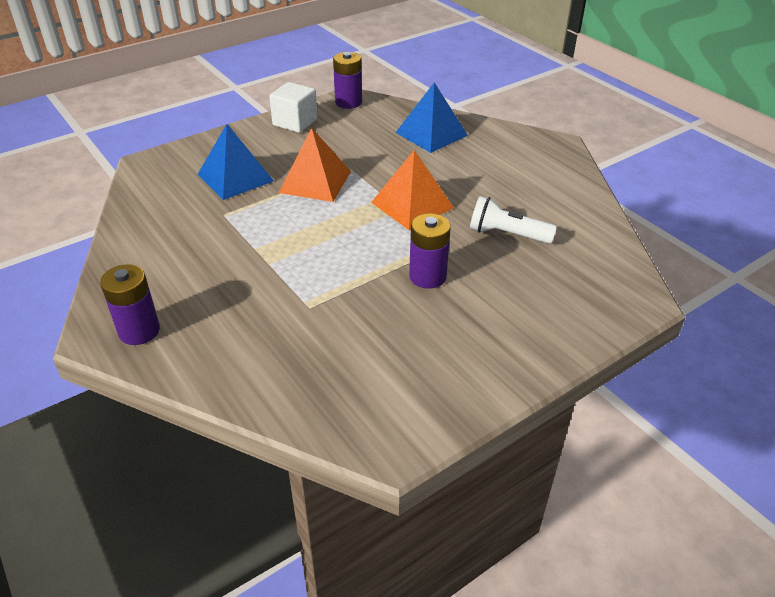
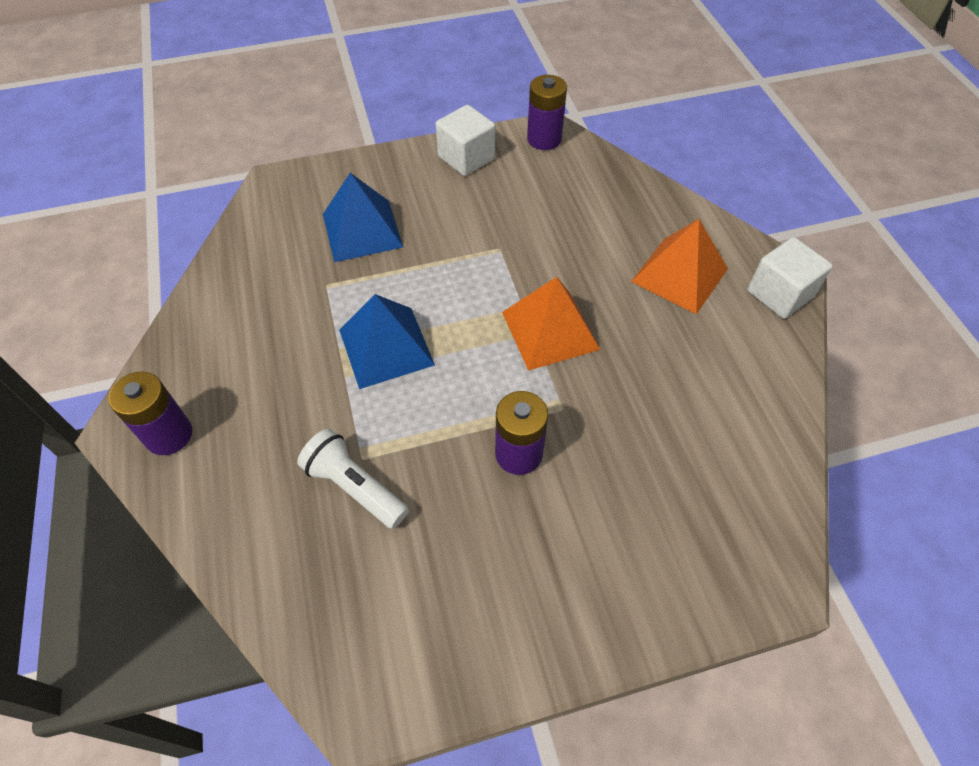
camera: 20 degrees right, 15 degrees up
orange pyramid [279,128,351,202] -> orange pyramid moved to [631,219,728,314]
blue pyramid [395,82,468,153] -> blue pyramid moved to [339,294,435,389]
white flashlight [470,196,557,244] -> white flashlight moved to [297,429,409,529]
none -> white cube [747,237,833,319]

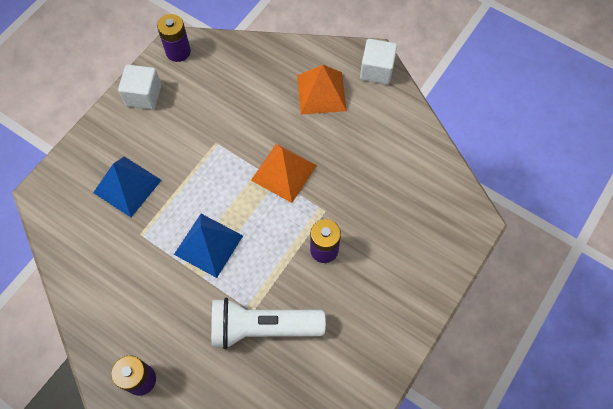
camera: 40 degrees left, 10 degrees up
white flashlight [297,429,409,529] -> white flashlight [211,298,326,349], size x1.57

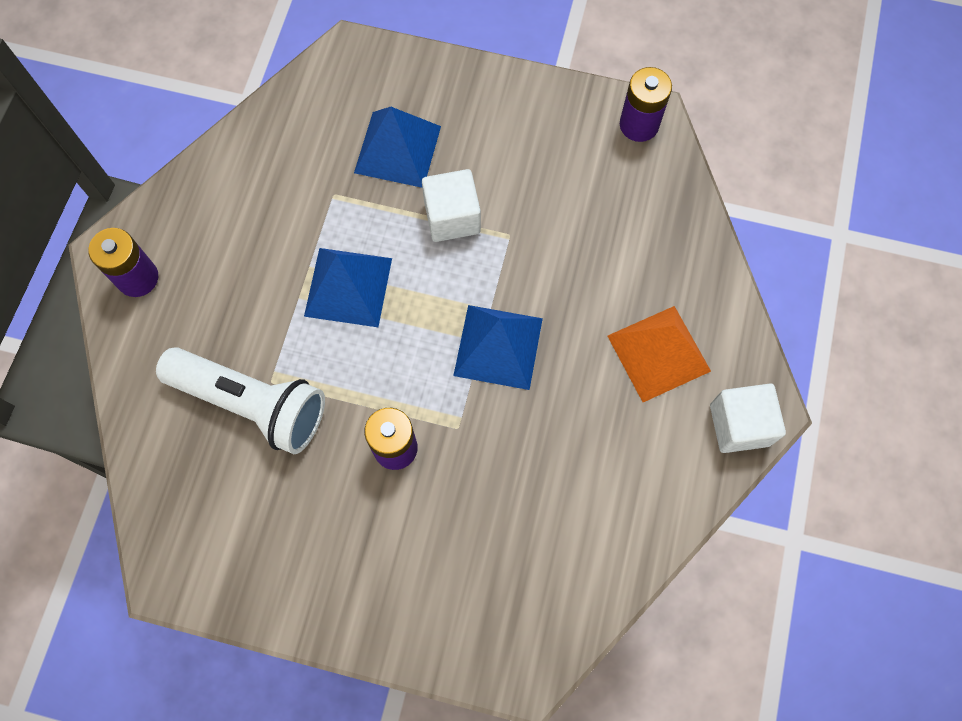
camera: 70 degrees right, 5 degrees up
white cube [118,64,161,110] -> white cube moved to [422,169,481,242]
white flashlight [211,298,326,349] -> white flashlight turned 135 degrees clockwise [156,347,325,454]
orange pyramid [251,144,317,203] -> blue pyramid [453,305,543,390]

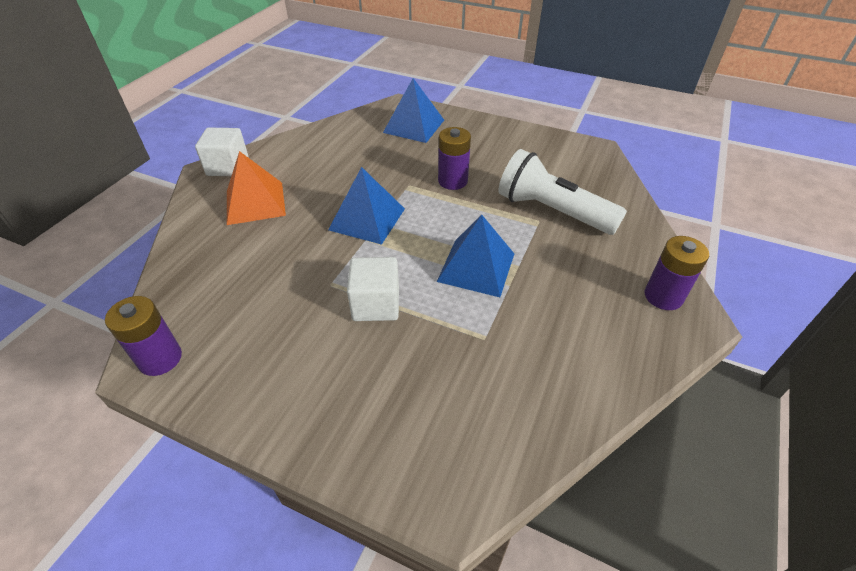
camera: 170 degrees left, 25 degrees down
blue pyramid [354,107,441,188] -> blue pyramid moved to [383,78,444,143]

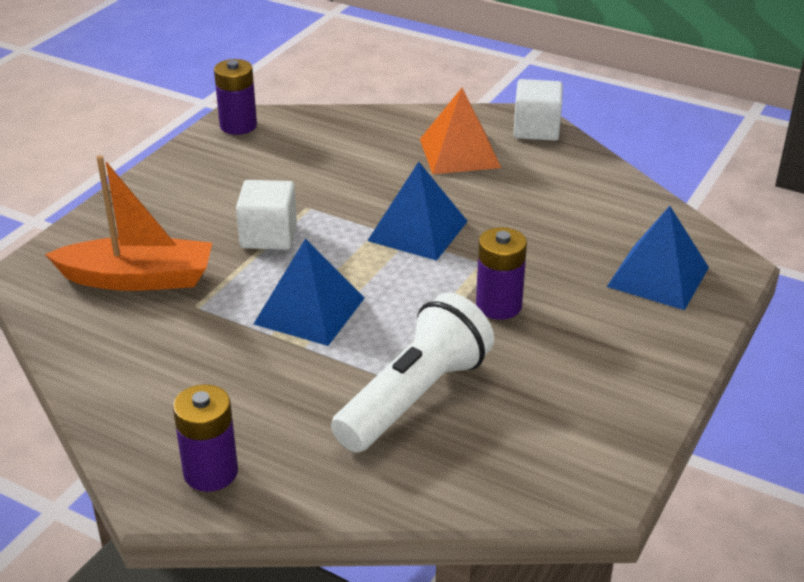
camera: 95 degrees right, 10 degrees down
none -> orange boat [45,155,212,291]

